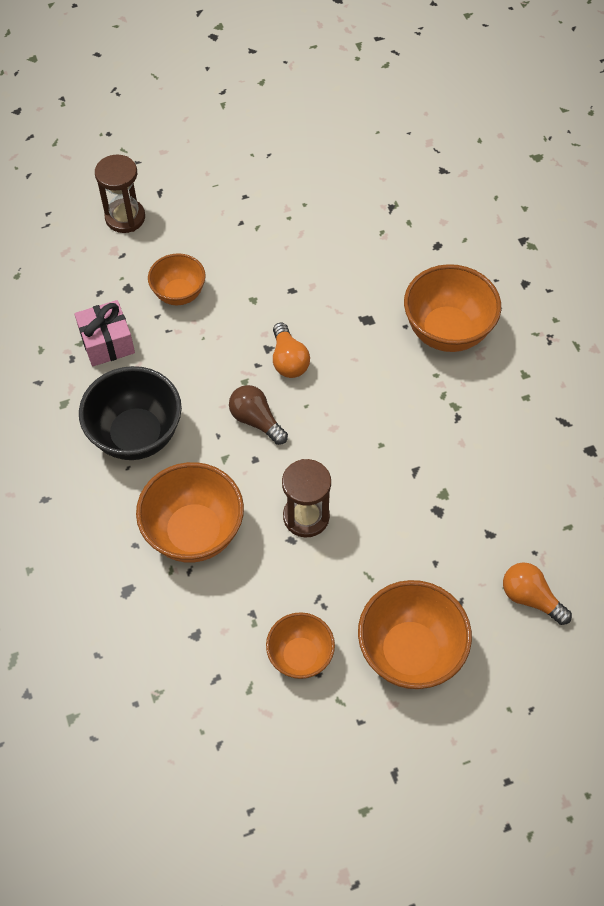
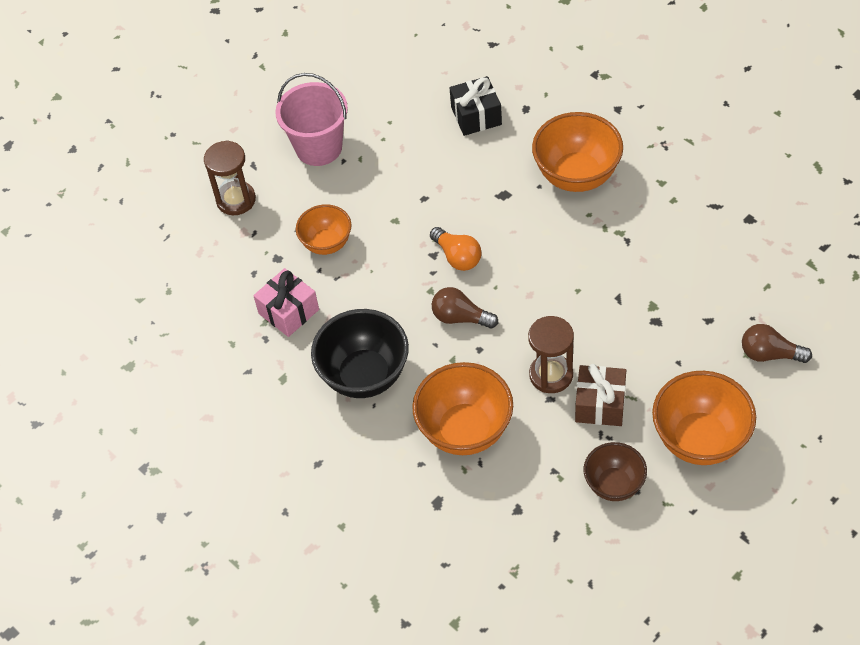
camera: 20 degrees left, 5 degrees down
orange bowl [266,612,335,679] -> brown bowl [584,442,647,501]
orange light bulb [503,563,572,625] -> brown light bulb [742,324,812,363]
none -> pink bucket [275,73,348,166]
none -> black gift [450,76,502,136]
none -> brown gift [575,364,626,426]

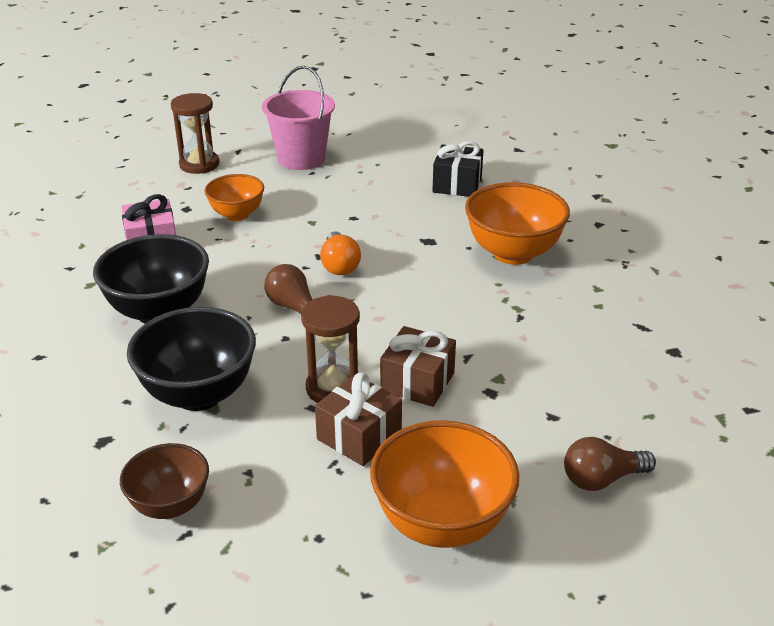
camera: 25 degrees right, 20 degrees down
orange bowl [412,362,513,455] -> black bowl [127,307,256,411]
brown bowl [584,442,647,501] -> brown bowl moved to [120,443,209,519]
brown light bulb [742,324,812,363] -> brown light bulb turned 60 degrees counterclockwise [564,437,656,491]
none -> brown gift [380,326,456,407]

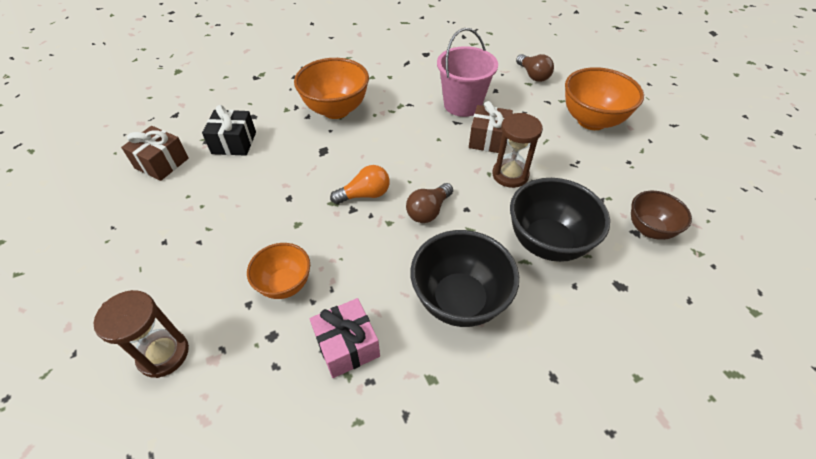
camera: 100 degrees left, 15 degrees up
pink bucket [262,66,335,170] -> pink bucket moved to [437,28,498,117]
brown gift [315,373,402,466] -> brown gift moved to [121,126,189,181]

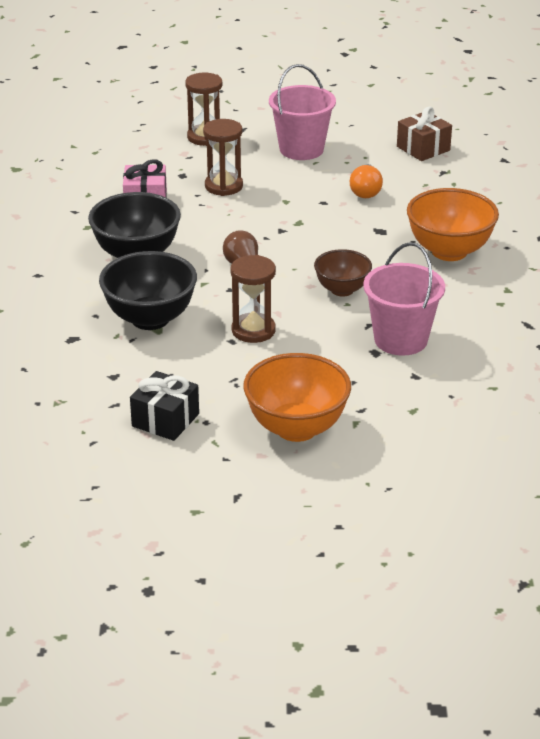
camera: 115 degrees right, 15 degrees down
black gift [202,105,256,156] -> black gift moved to [130,371,199,441]
orange bowl [247,243,310,299] -> brown hourglass [203,119,243,196]
orange light bulb [330,165,390,204] -> orange light bulb moved to [350,164,383,198]
brown gift [469,101,513,153] -> none
brown light bulb [516,54,554,82] -> none
brown bowl [631,191,692,240] -> brown bowl moved to [314,249,372,297]
none -> pink bucket [269,64,336,160]

